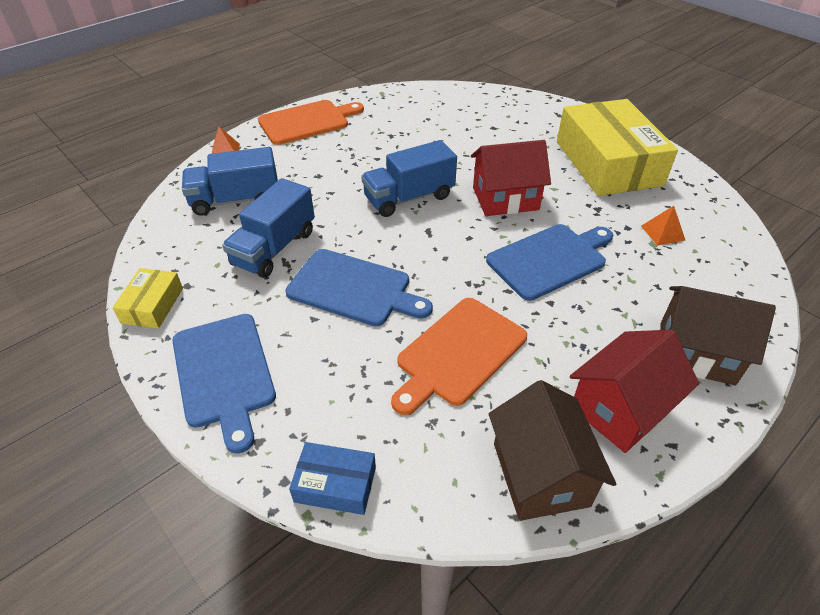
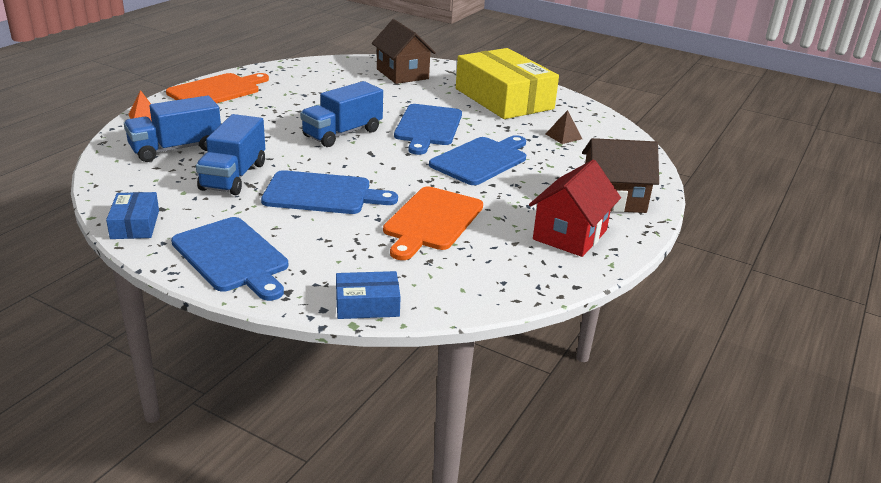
camera: 20 degrees left, 15 degrees down
yellow box [112,268,183,328] -> blue box [106,192,159,239]
red house [471,140,551,216] -> blue cutting board [394,104,462,155]
brown house [489,380,616,521] -> brown house moved to [372,19,436,84]
orange pyramid [641,206,685,246] -> brown pyramid [546,110,582,144]

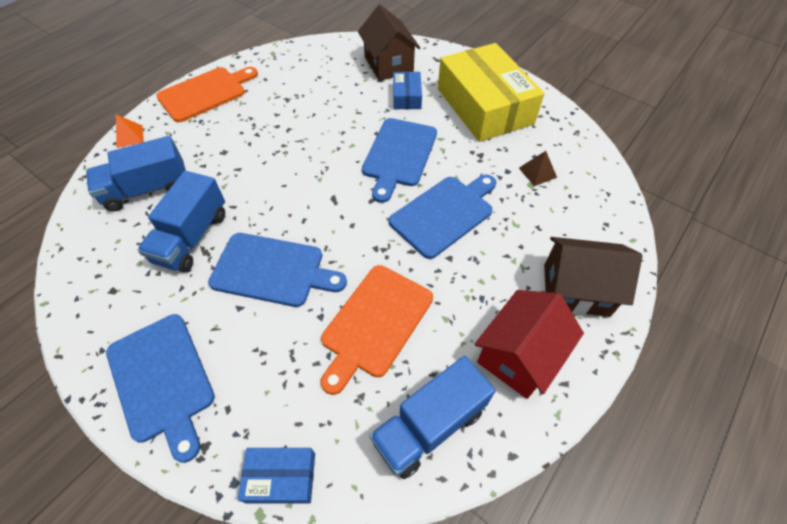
camera: 10 degrees right, 25 degrees up
blue box [106,192,159,239] -> blue box moved to [393,72,422,109]
blue truck [300,81,383,147] -> blue truck moved to [369,356,496,479]

